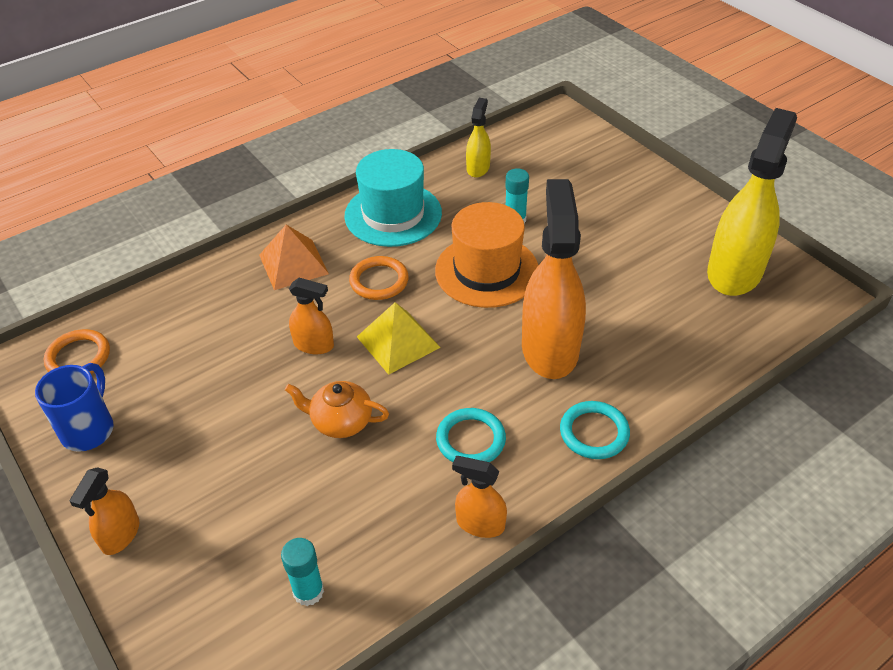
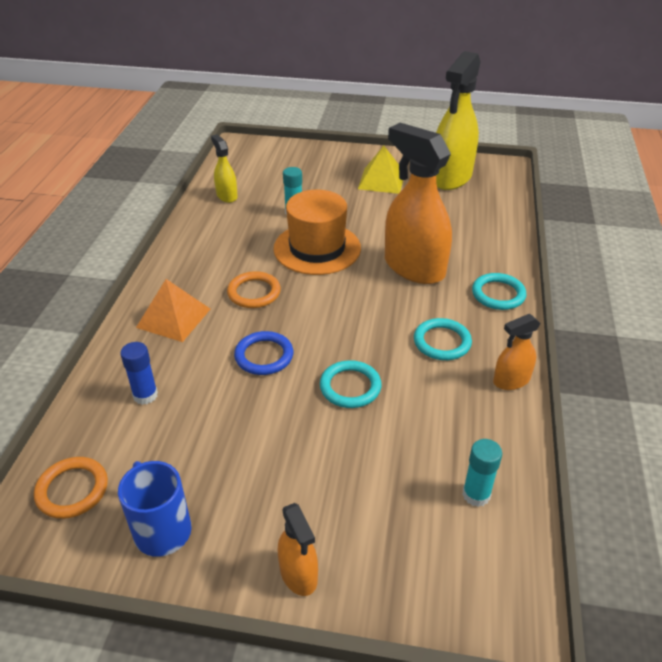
camera: 45 degrees left, 5 degrees down
orange teapot [285,381,389,438] -> turquoise ring [320,360,381,408]
orange spray bottle [289,278,334,354] -> blue ring [234,331,293,375]
turquoise hat [344,149,442,247] -> none
yellow pyramid [357,302,441,375] -> yellow pyramid moved to [358,146,403,194]
yellow spray bottle [707,108,797,296] -> yellow spray bottle turned 135 degrees counterclockwise [436,51,481,190]
none -> blue glue stick [120,342,158,405]

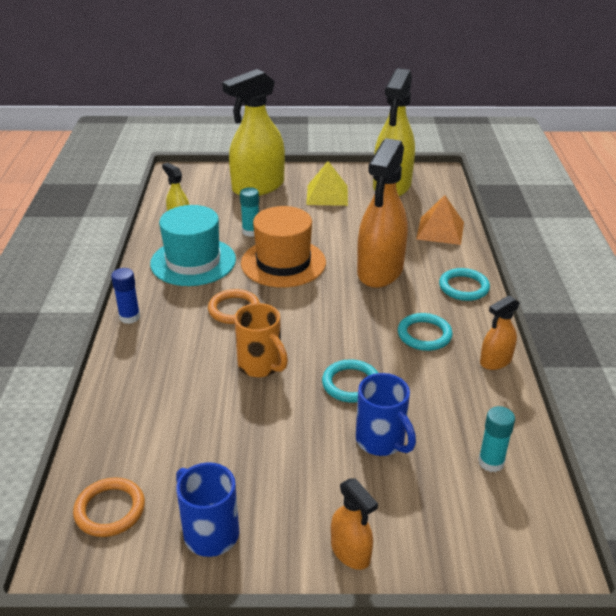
camera: 10 degrees left, 5 degrees down
blue glue stick [120,342,158,405] -> blue glue stick moved to [111,268,140,324]
orange pyramid [136,279,210,342] -> orange pyramid moved to [416,195,464,245]
blue ring [234,331,293,375] -> orange mug [234,303,288,377]
orange spray bottle [385,123,452,284] -> orange spray bottle turned 105 degrees counterclockwise [357,138,408,288]
none -> turquoise hat [150,205,236,286]
none -> yellow spray bottle [222,69,285,196]
none -> blue mug [356,373,416,456]

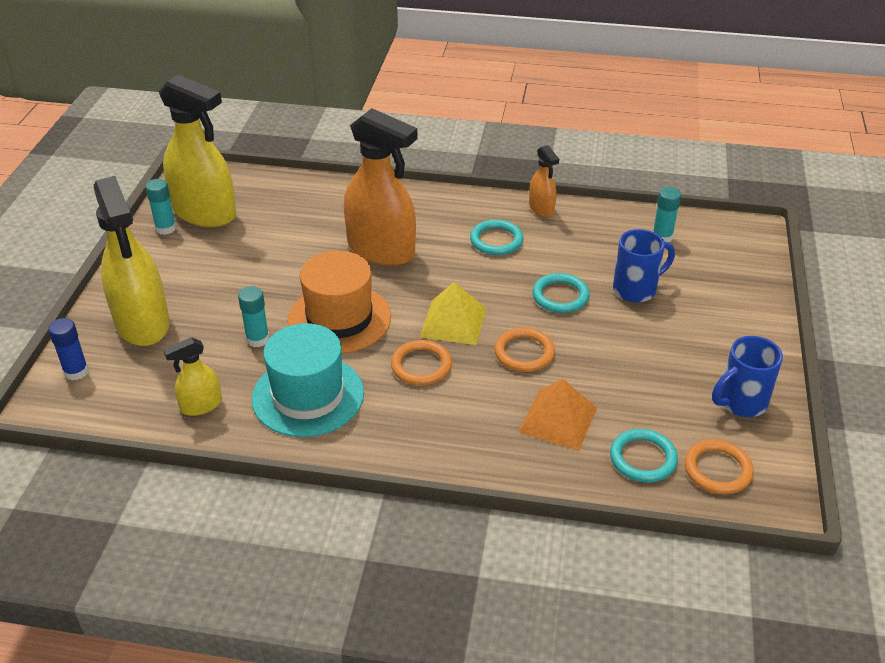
camera: 80 degrees left, 5 degrees up
blue glue stick [111,268,140,324] -> blue glue stick moved to [48,318,89,380]
orange mug [234,303,288,377] -> orange ring [494,327,555,372]
yellow pyramid [306,161,348,206] -> yellow pyramid moved to [420,282,486,345]
orange spray bottle [331,478,378,570] -> none
orange pyramid [416,195,464,245] -> orange pyramid moved to [519,379,597,451]
turquoise ring [439,268,490,301] -> turquoise ring moved to [610,429,678,483]
none -> turquoise glue stick [145,179,176,235]

